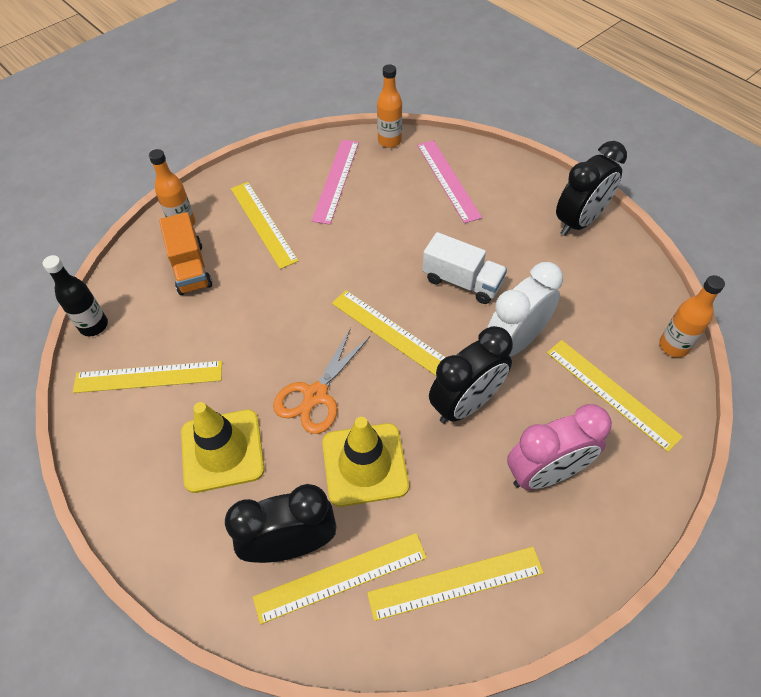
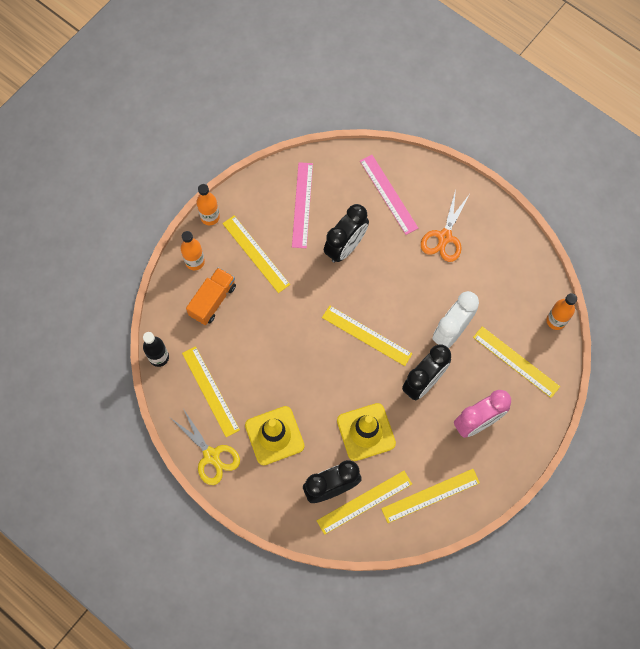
camera: 10 degrees left, 15 degrees up
yellow ruler [73,361,222,393] -> yellow ruler turned 75 degrees clockwise [182,346,240,437]
orange truck [159,212,212,295] -> orange truck turned 120 degrees counterclockwise [186,267,236,325]
orange scissors [273,328,370,434] -> orange scissors moved to [421,190,470,262]
orange bottle [377,64,402,148] -> orange bottle moved to [196,184,220,225]
white truck [423,232,507,304] -> none
black clock [556,141,627,236] -> black clock moved to [324,204,369,263]
none -> yellow scissors [172,408,240,485]

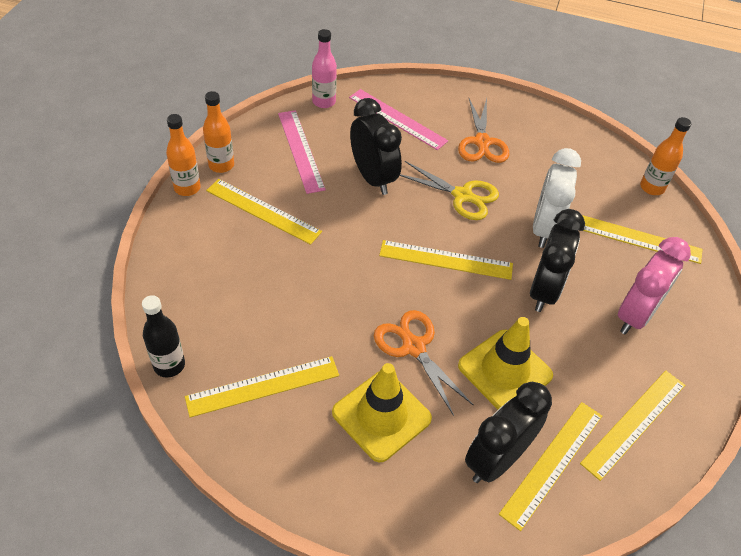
camera: 25 degrees left, 20 degrees down
yellow scissors [172,408,240,485] -> yellow scissors moved to [400,161,499,220]
orange bottle [181,231,205,270] -> orange bottle moved to [203,91,234,173]
yellow ruler [182,346,240,437] -> yellow ruler turned 60 degrees counterclockwise [185,356,339,417]
orange truck [186,267,236,325] -> none
black clock [324,204,369,263] -> black clock turned 45 degrees counterclockwise [350,98,402,195]
none -> pink bottle [312,29,337,108]
none -> orange scissors [374,310,474,416]

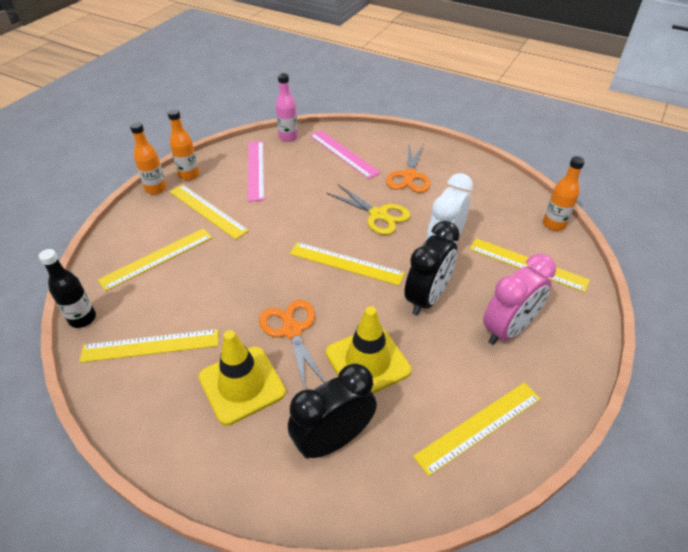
camera: 15 degrees right, 5 degrees down
black clock [350,98,402,195] -> none
yellow ruler [499,402,602,531] -> yellow ruler moved to [98,228,212,291]

